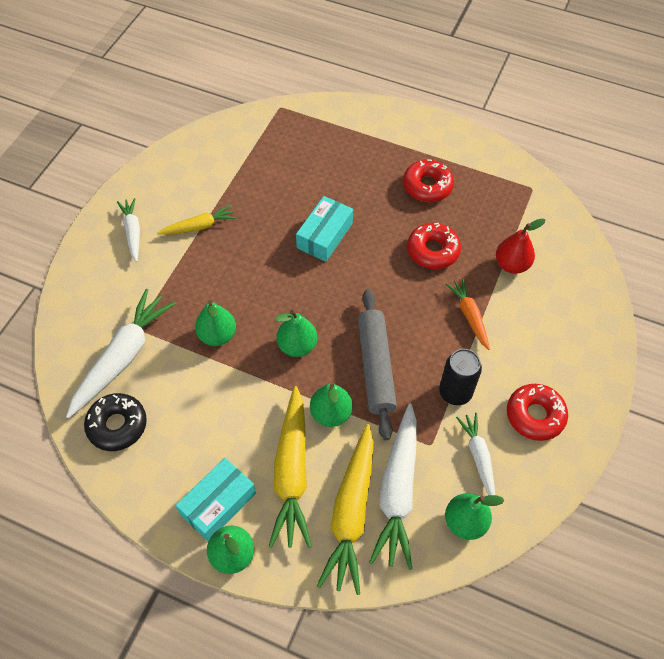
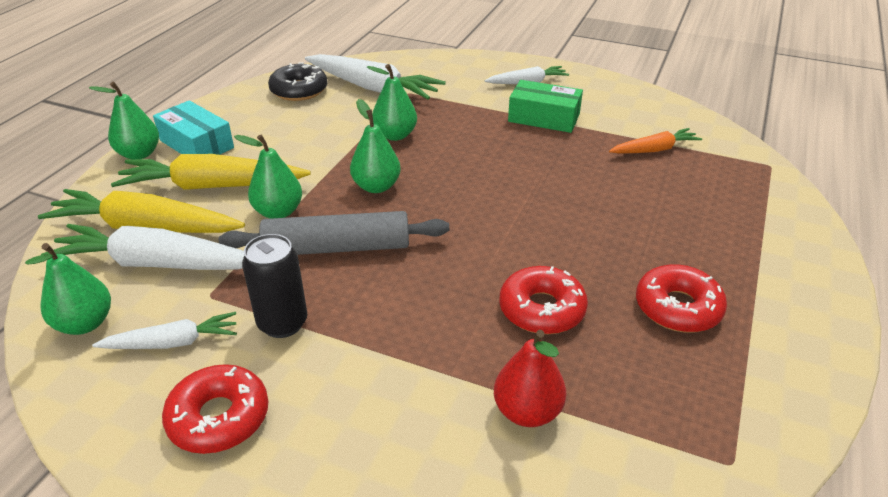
camera: 90 degrees right, 20 degrees down
yellow carrot [157,205,236,235] -> green box [508,80,583,133]
turquoise box [296,196,353,262] -> none
orange carrot [446,278,490,350] -> orange carrot moved to [609,128,702,154]

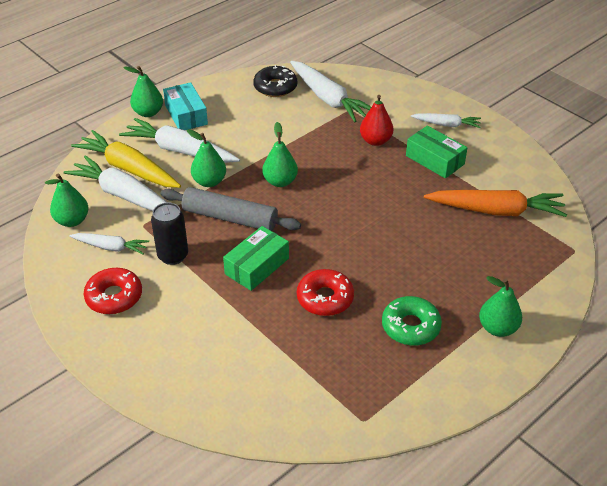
camera: 25 degrees right, 5 degrees up
yellow carrot [111,154,311,190] -> white carrot [119,118,240,163]
green pear [367,64,417,141] -> green pear moved to [479,276,522,337]
red pear [494,330,566,427] -> red pear moved to [360,95,393,146]
orange carrot [609,128,702,154] -> orange carrot [424,190,567,217], size x1.79
red donut [636,264,727,332] -> green donut [382,296,442,346]
none -> green box [223,226,289,291]

